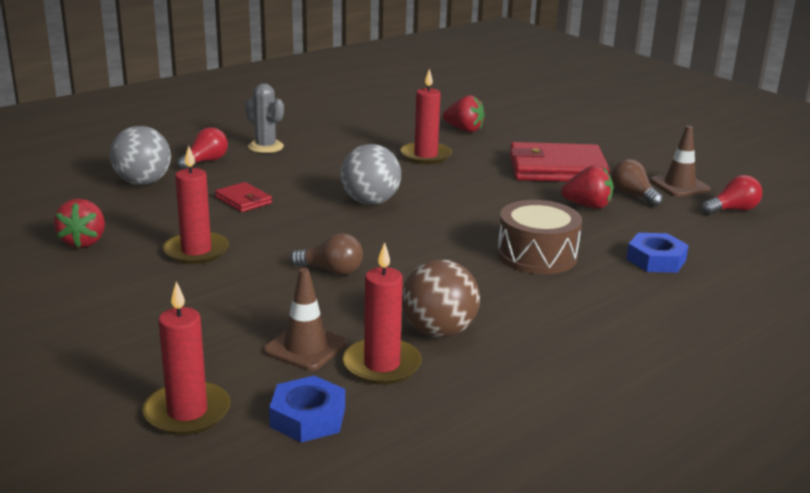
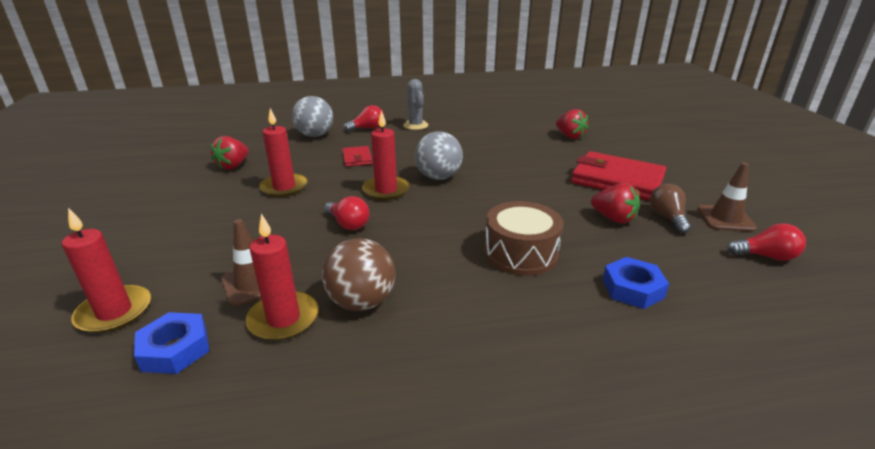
camera: 30 degrees right, 5 degrees up
brown light bulb [290,233,363,275] -> red light bulb [324,196,369,230]
red candle [400,68,452,164] -> red candle moved to [362,110,410,200]

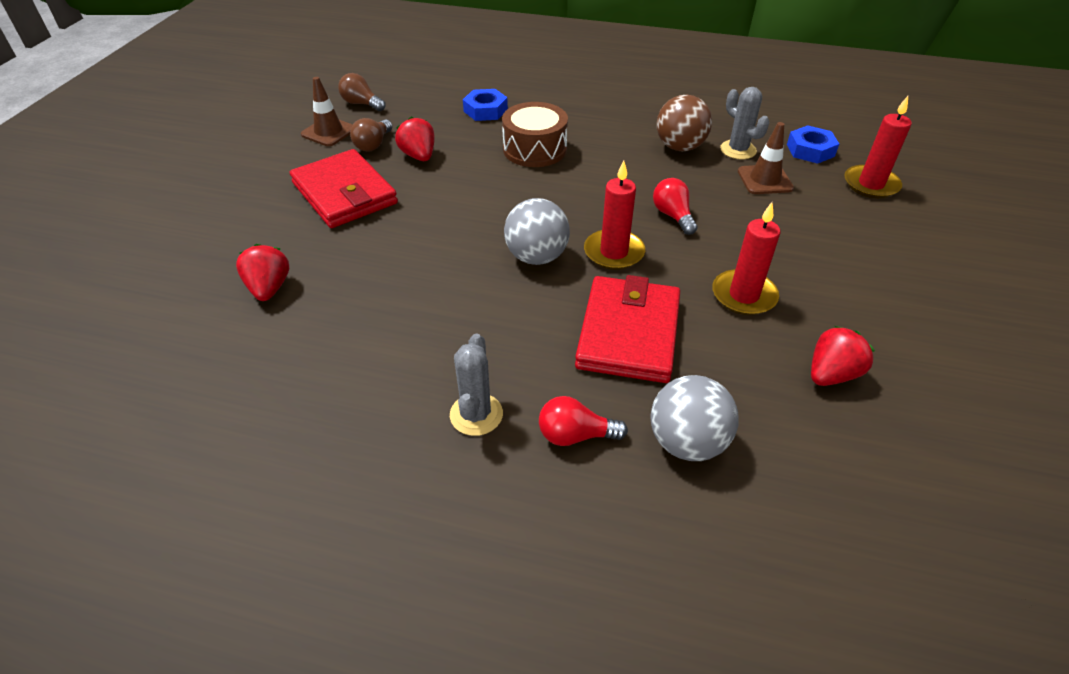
camera: 155 degrees left, 15 degrees up
red candle [246,214,319,341] -> grey cactus [720,87,769,159]
red wallet [342,146,372,167] -> red wallet [575,275,680,383], size x2.06
red light bulb [727,223,806,261] -> brown light bulb [338,73,386,111]

